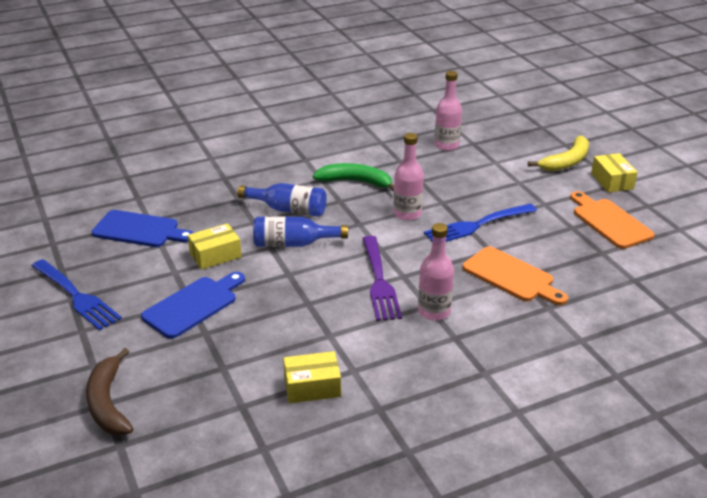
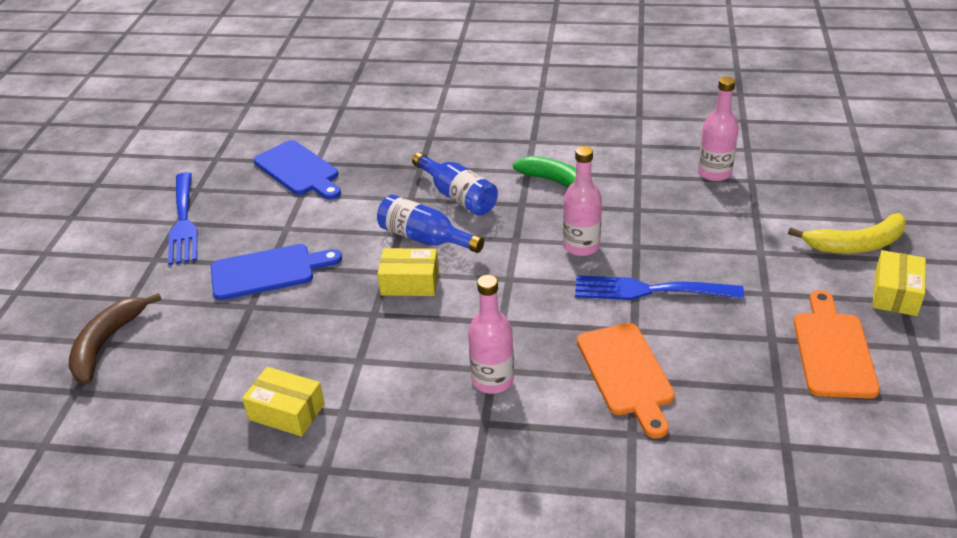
camera: 35 degrees right, 5 degrees up
yellow box [187,223,242,270] -> yellow box moved to [377,248,439,296]
purple fork [362,236,402,321] -> none

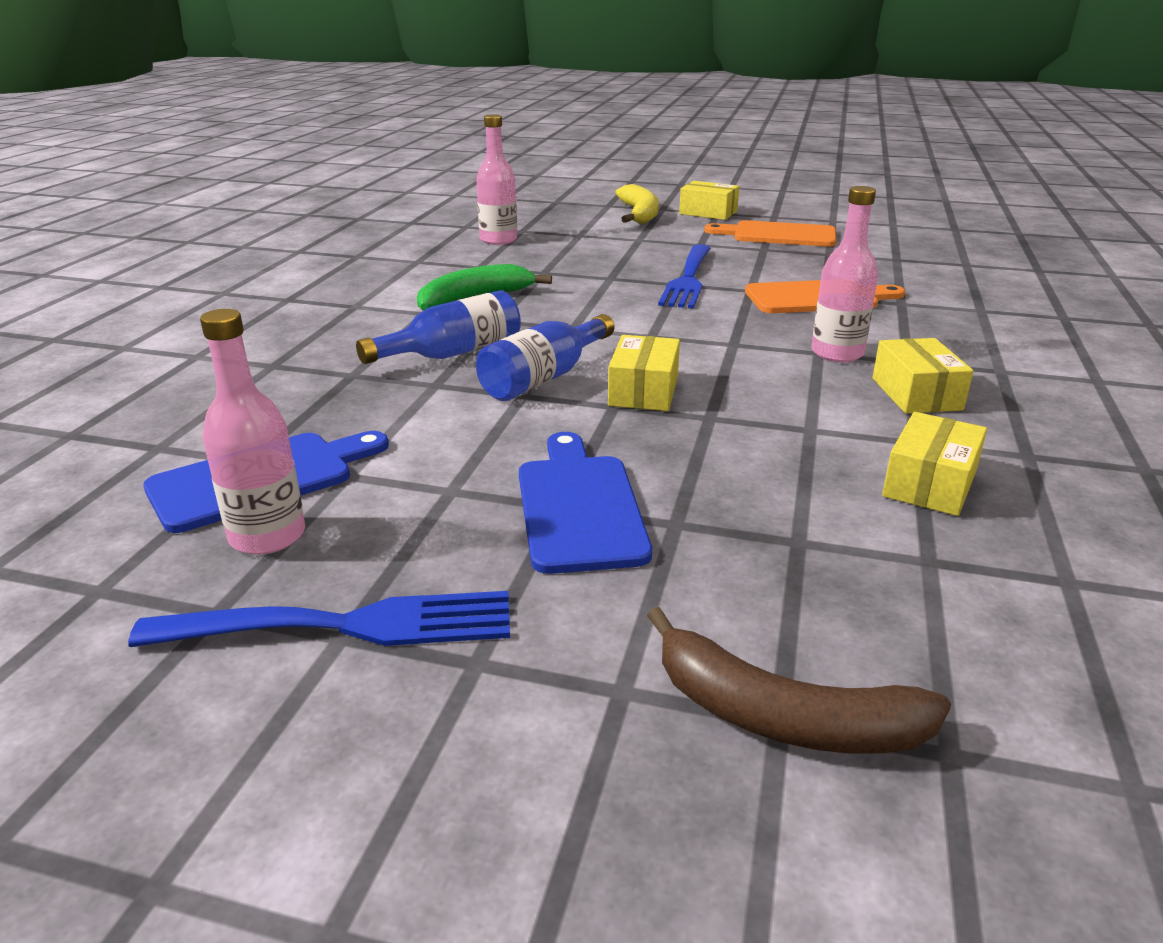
camera: 85 degrees left, 10 degrees down
pink bottle [563,146,602,256] -> pink bottle moved to [200,309,305,555]
none -> yellow box [872,338,973,413]

